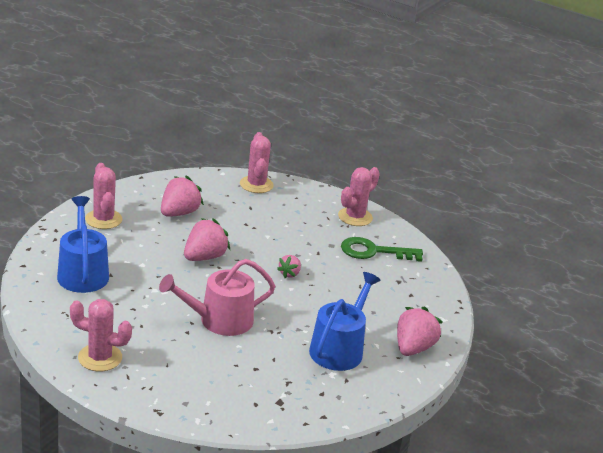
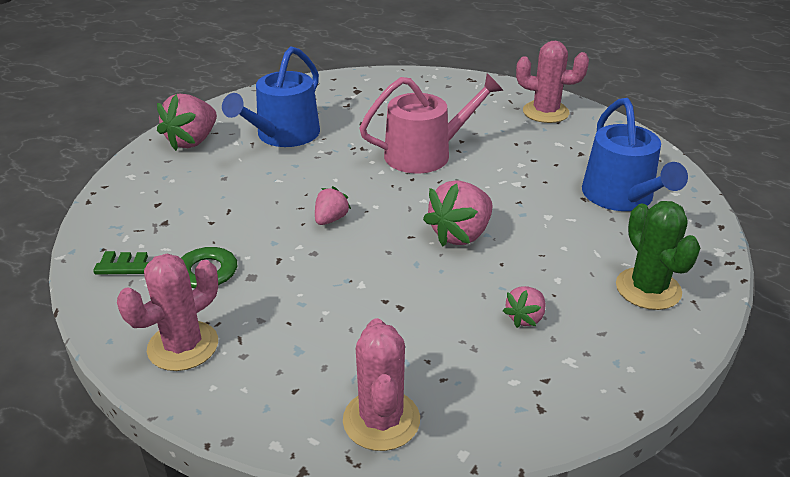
camera: 175 degrees left, 5 degrees up
pink cactus [85,163,122,229] -> green cactus [616,201,700,310]
pink strawberry [161,175,204,217] -> pink strawberry [503,286,546,328], size x0.55

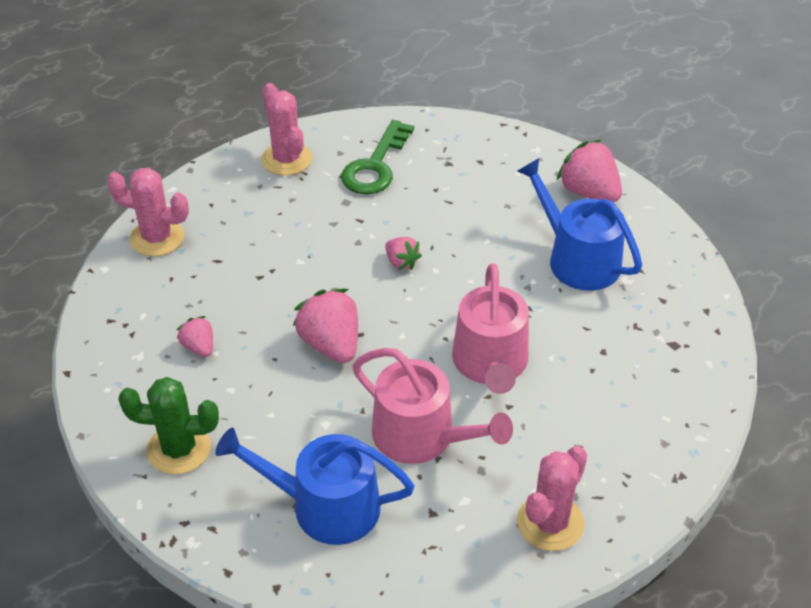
camera: 110 degrees right, 10 degrees up
none -> pink watering can [352,348,513,464]

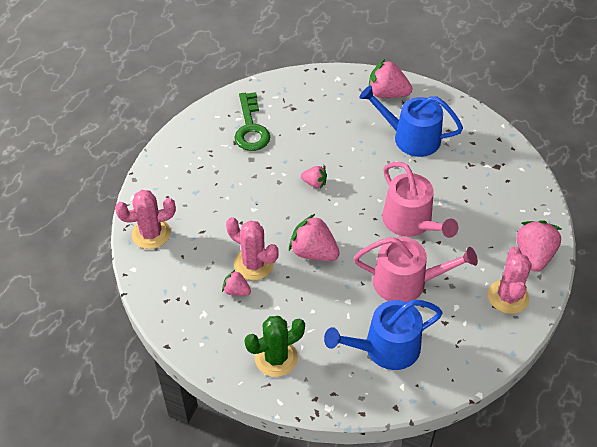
camera: 30 degrees left, 5 degrees up
pink cactus [261,83,312,176] -> pink cactus moved to [226,217,279,280]
none -> pink strawberry [517,220,561,272]

